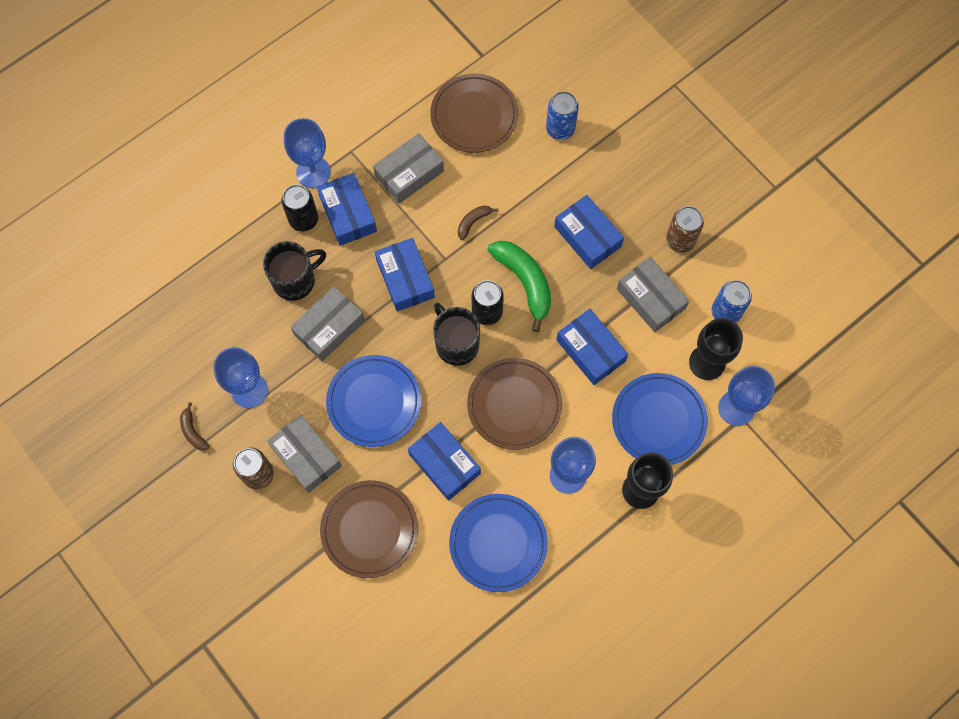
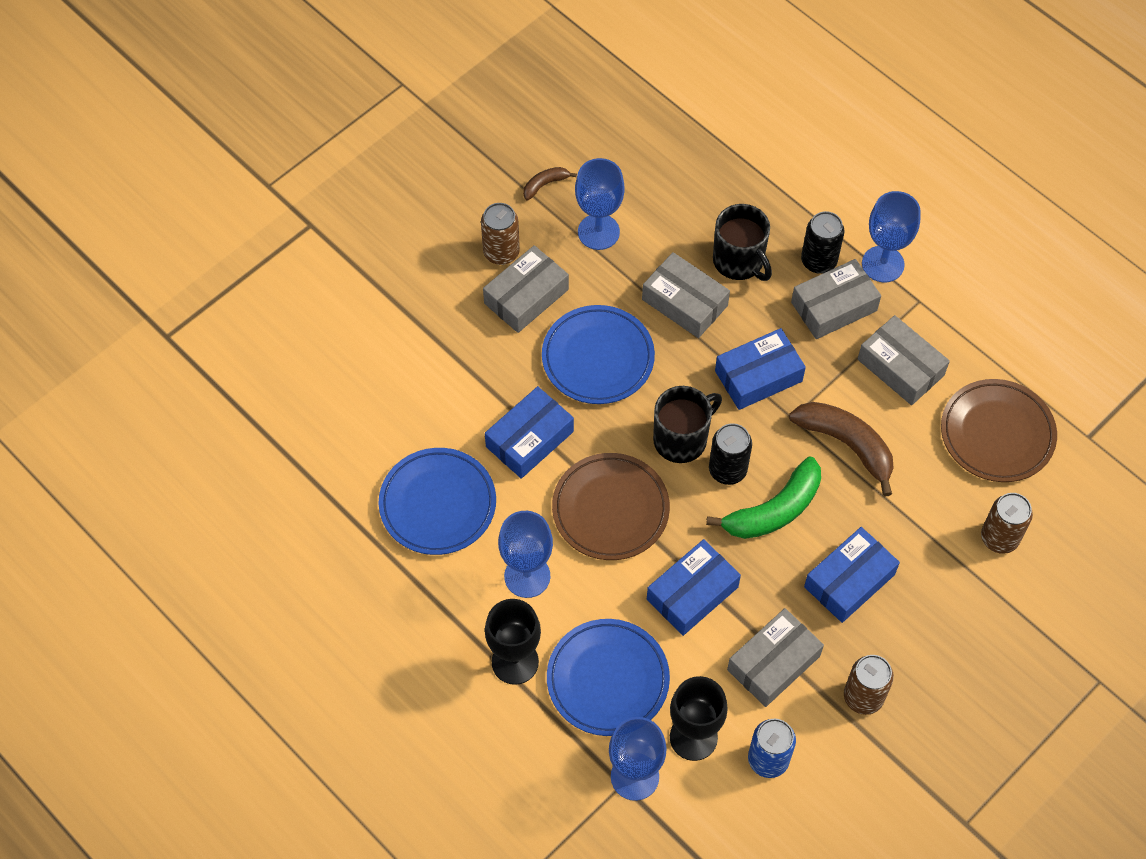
camera: 85 degrees right, 10 degrees down
blue box [317,173,377,246] -> grey box [791,259,881,339]
brown plate [320,480,418,578] -> none
brown banana [458,205,498,240] -> brown banana [789,402,894,497], size x2.04
blue can [546,91,579,140] -> brown can [981,493,1033,554]

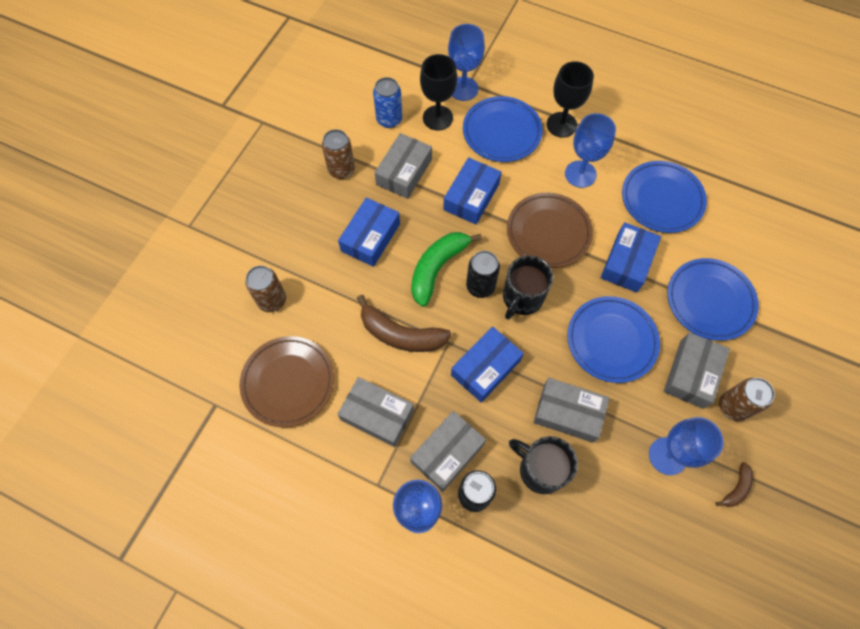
camera: 160 degrees right, 5 degrees up
none -> blue plate [667,258,759,341]

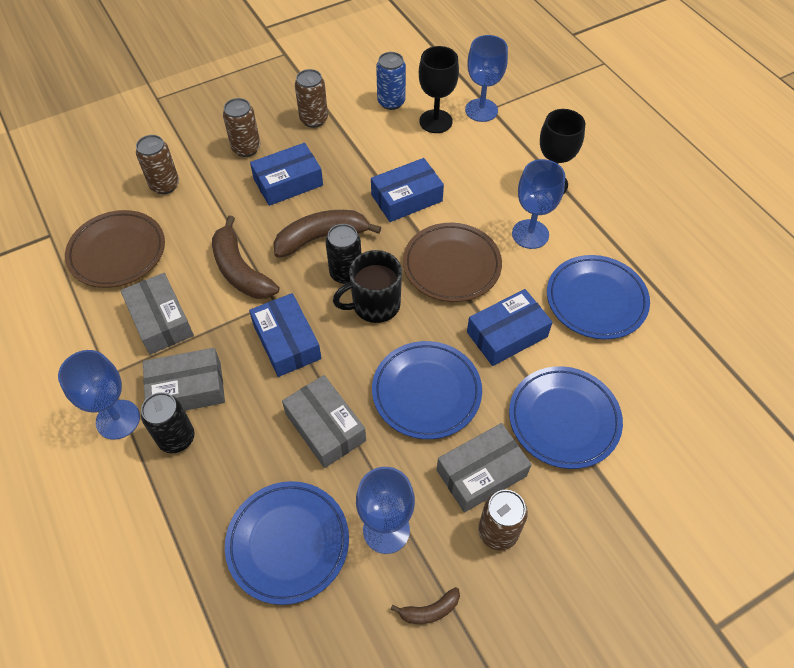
camera: 35 degrees right, 10 degrees down
grey box [375,133,432,199] -> none
green banana [411,232,482,307] -> brown banana [273,210,381,258]
blue box [451,326,524,403] -> blue box turned 75 degrees clockwise [249,293,322,377]
blue plate [463,96,543,162] -> blue plate moved to [225,481,349,605]
black mug [509,436,578,494] -> none
none -> brown can [223,98,260,157]

